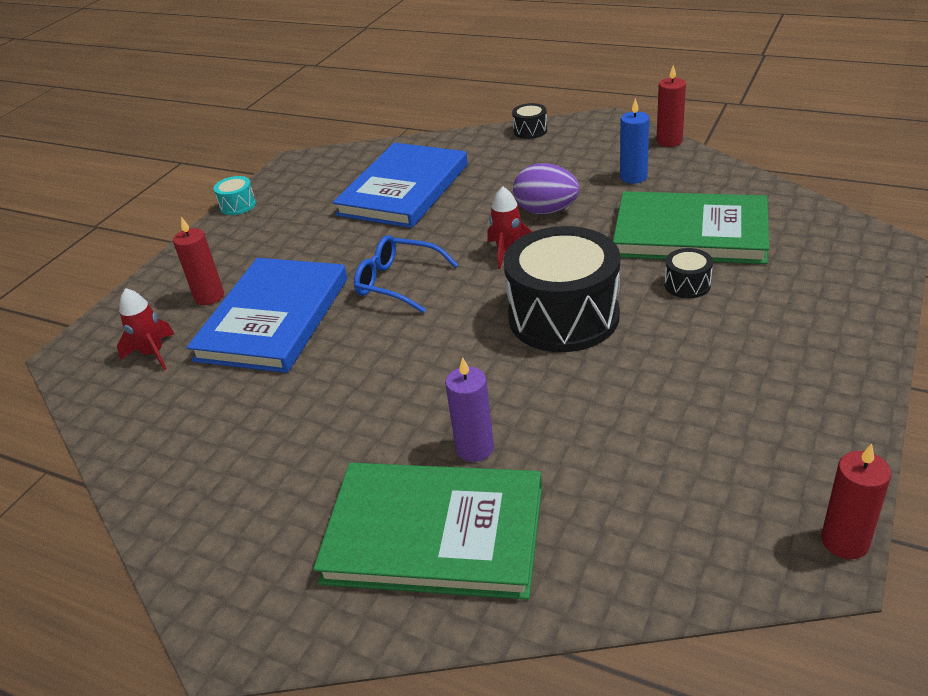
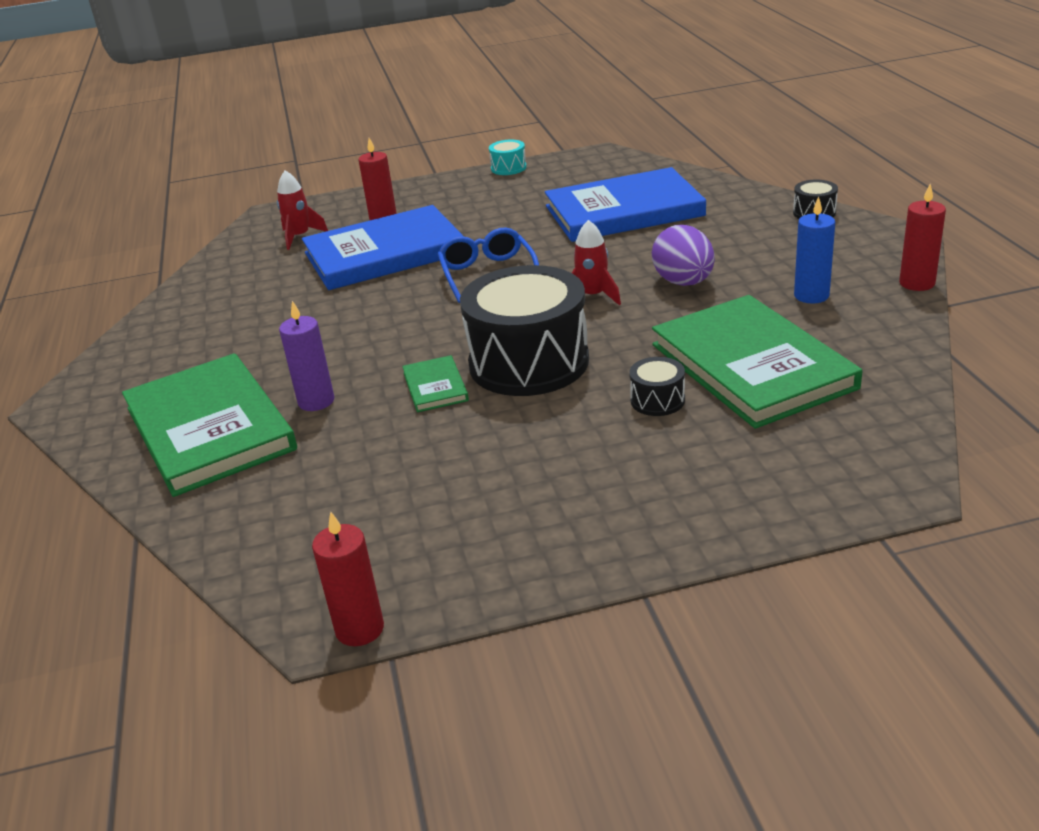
camera: 50 degrees right, 5 degrees down
none -> green book [402,355,469,412]

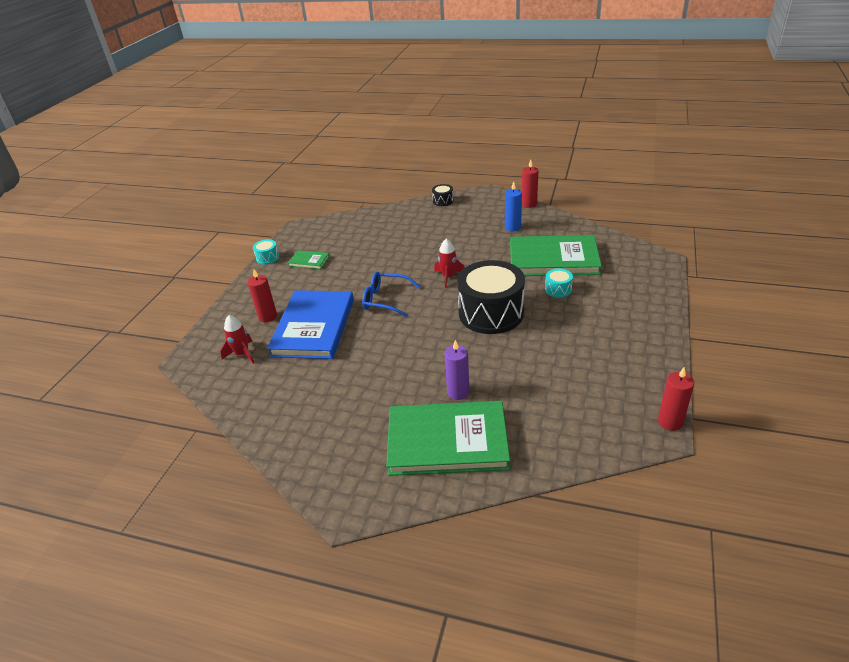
camera: 60 degrees left, 5 degrees up
green book [402,355,469,412] -> green book moved to [288,250,330,269]
blue book [545,167,706,242] -> none
black drum [629,357,685,416] -> turquoise drum [545,269,573,298]
purple egg [652,225,715,286] -> none

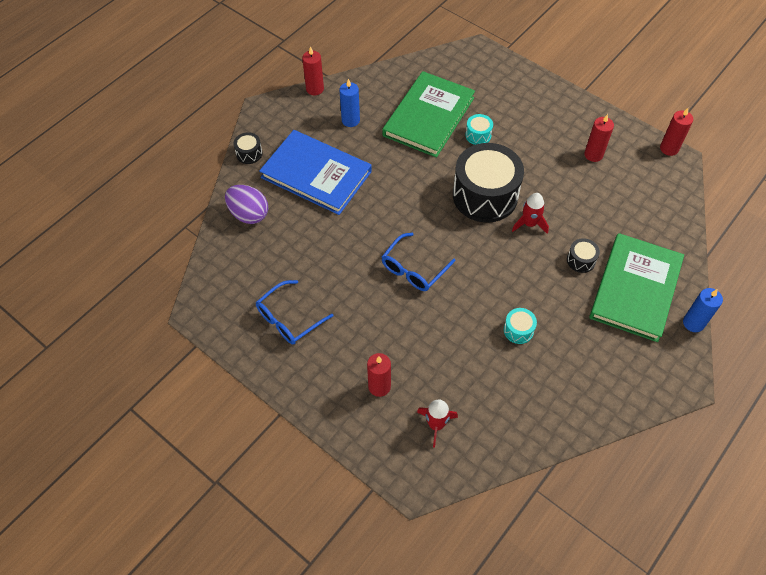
camera: 70 degrees left, 20 degrees up
turquoise drum [253,239,279,265] -> turquoise drum moved to [504,308,537,344]
blue book [267,290,354,359] -> blue book moved to [259,130,372,215]
green book [288,250,330,269] -> blue glasses [256,280,333,344]
red rocket [434,239,465,288] -> red rocket moved to [512,193,549,234]
purple candle [444,340,470,400] -> black drum [567,238,600,273]
none -> purple egg [225,185,268,224]
none -> red candle [584,114,614,162]
none -> blue candle [683,288,723,332]

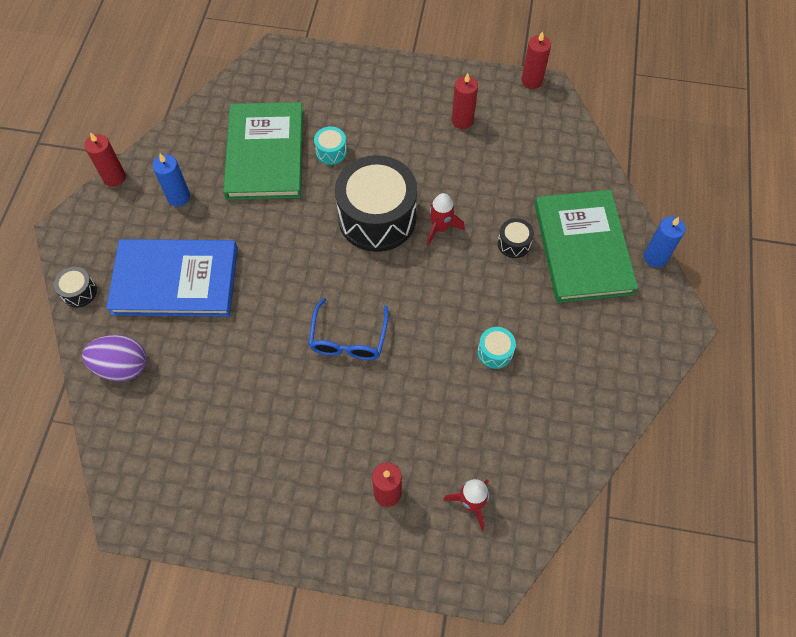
camera: 30 degrees left, 5 degrees up
blue glasses [256,280,333,344] -> none

